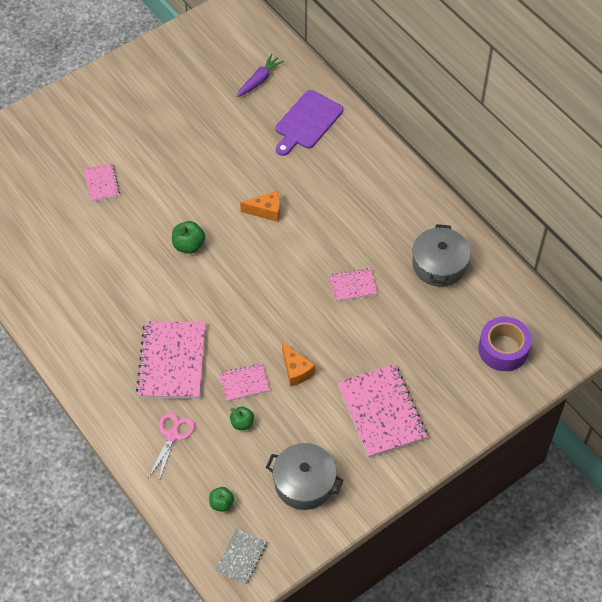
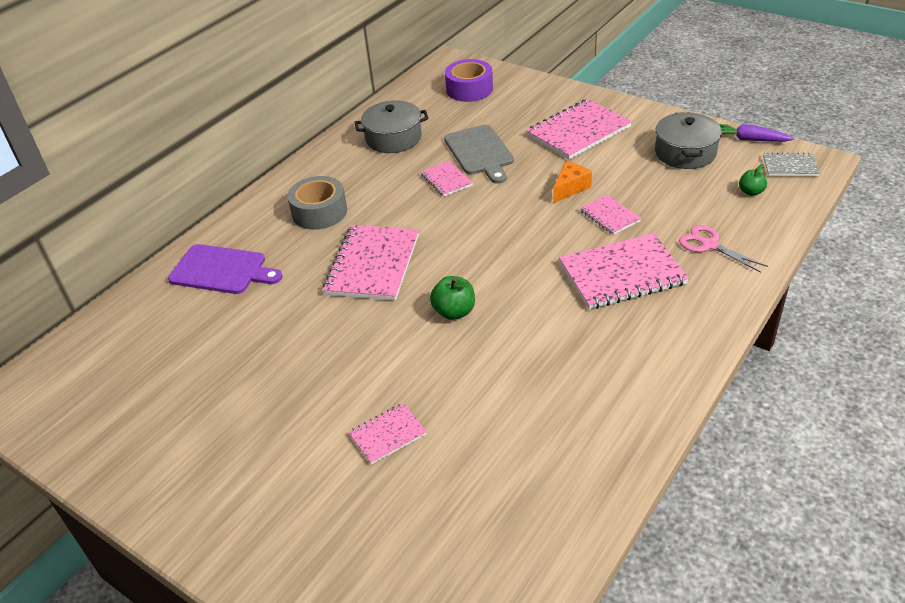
camera: 105 degrees left, 15 degrees down
pink scissors [148,412,195,481] -> pink scissors turned 45 degrees clockwise [679,225,768,272]
green apple [230,407,254,430] -> none
purple carrot [237,54,285,97] -> purple carrot moved to [719,124,794,142]
orange cheese [240,191,280,222] -> pink notebook [323,225,419,301]
none -> grey tape [288,176,347,230]
none -> grey cutting board [444,125,514,184]

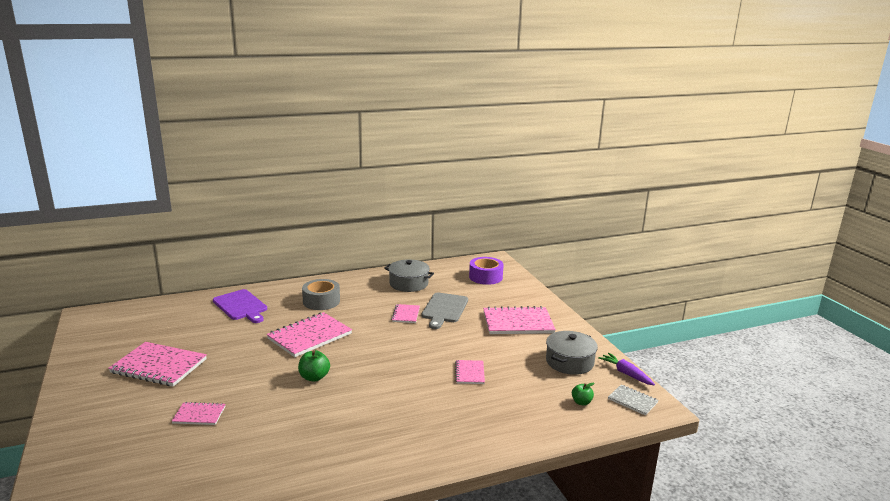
camera: 30 degrees right, 20 degrees down
orange cheese [553,162,592,203] -> none
pink notebook [559,233,689,310] -> pink notebook moved to [108,342,207,387]
pink scissors [679,225,768,272] -> none

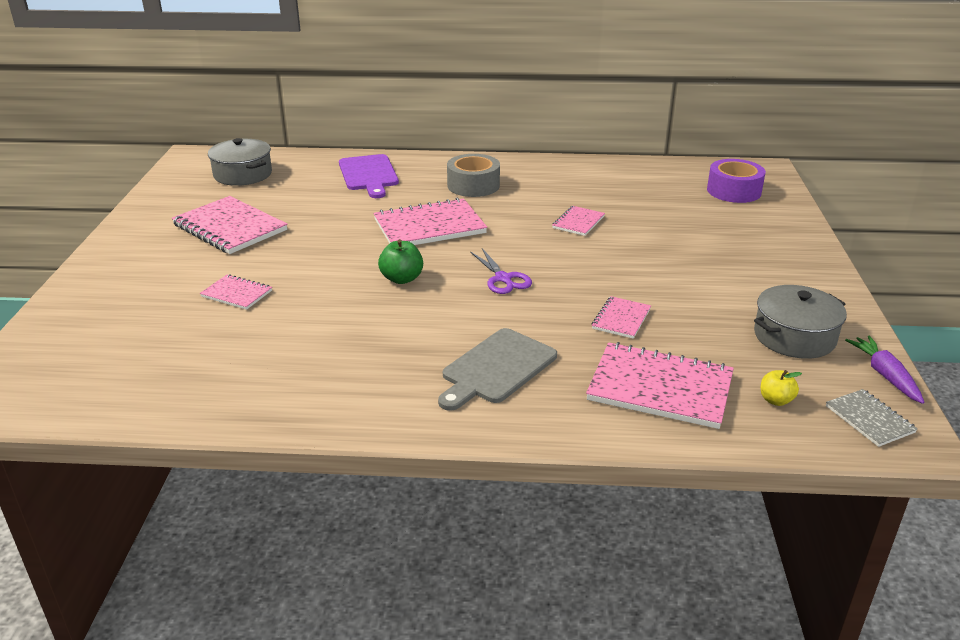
camera: 25 degrees right, 10 degrees up
grey pot [384,260,434,292] -> grey pot moved to [208,138,272,186]
grey cutting board [422,292,468,329] -> grey cutting board moved to [438,328,557,411]
pink notebook [483,306,556,334] -> pink notebook moved to [586,342,734,429]
green apple [572,383,594,405] -> yellow apple [761,370,802,406]
none -> purple scissors [470,248,532,294]

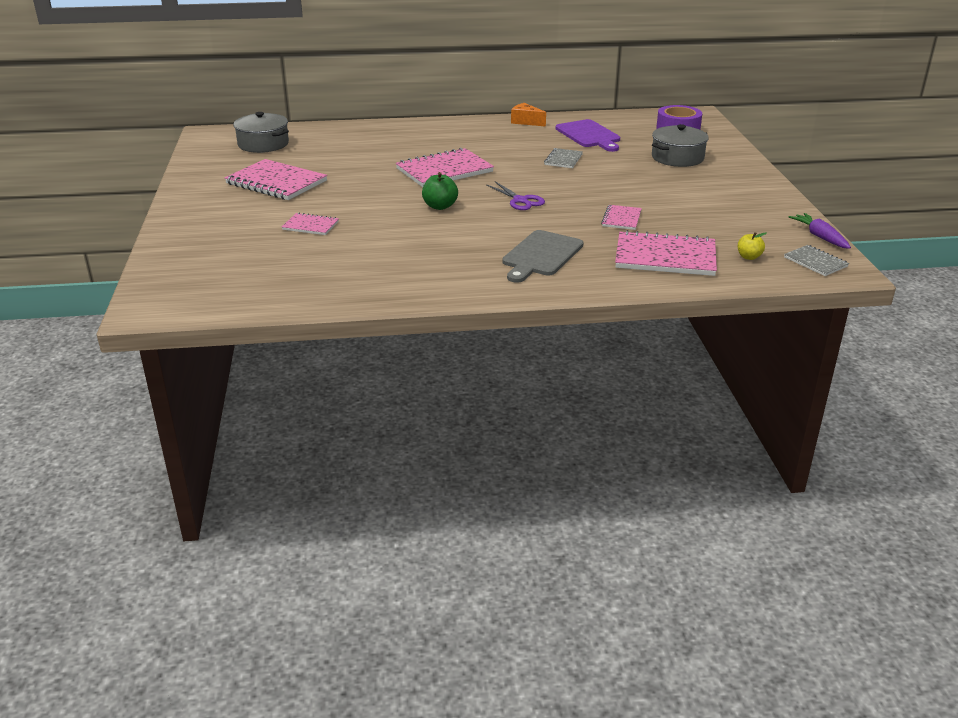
camera: 10 degrees left, 0 degrees up
purple cutting board [339,154,399,198] -> purple cutting board moved to [555,119,620,152]
grey tape [447,154,500,197] -> none
pink notebook [552,206,605,236] -> grey notebook [544,148,583,168]
grey pot [754,285,847,359] -> grey pot moved to [652,124,709,167]
none -> orange cheese [511,103,546,127]

